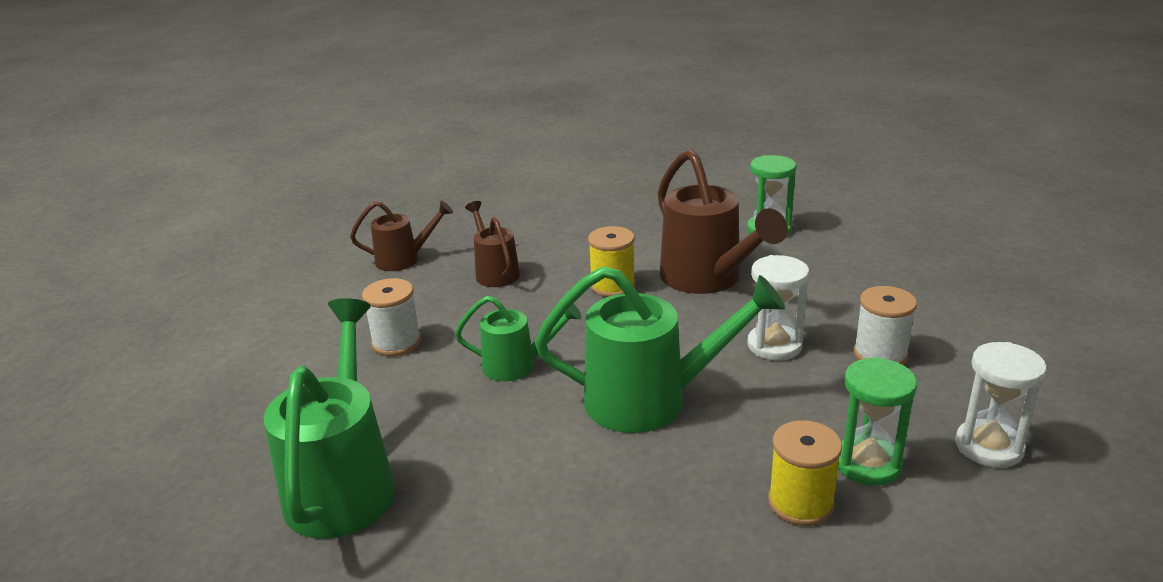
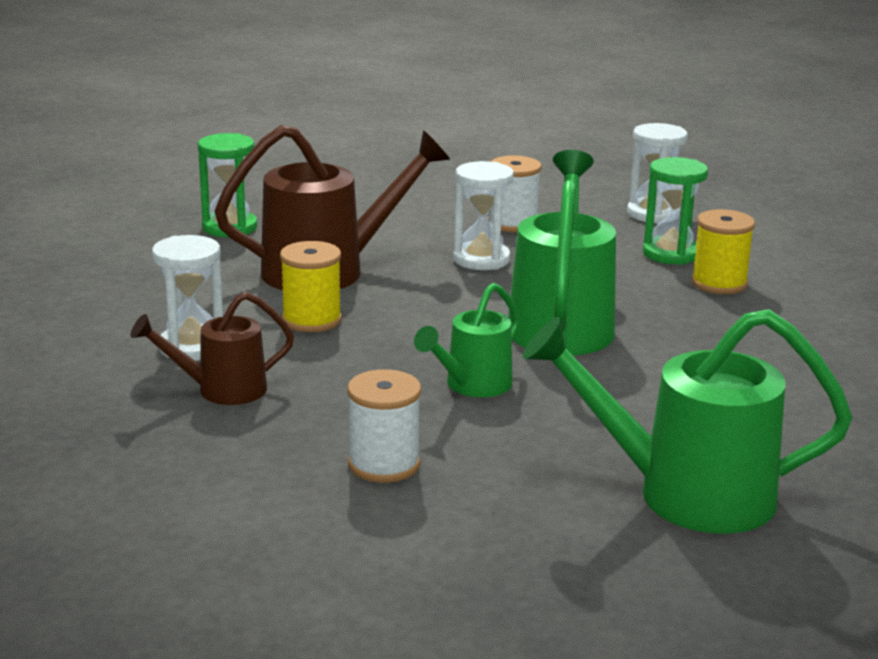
camera: 85 degrees left, 5 degrees down
brown watering can [350,201,453,271] -> none
green watering can [455,296,581,381] -> green watering can turned 150 degrees counterclockwise [414,283,520,397]
none -> white hourglass [152,235,223,361]

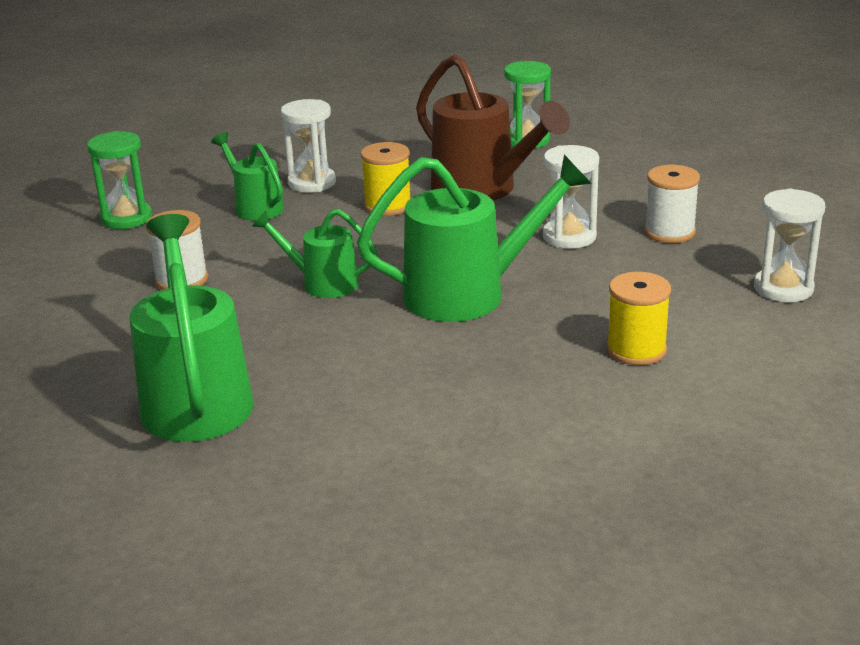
camera: 70 degrees right, 5 degrees up
brown watering can [131,292,294,405] -> green watering can [211,132,284,221]
green hourglass [643,157,708,265] -> green hourglass moved to [87,131,152,229]

